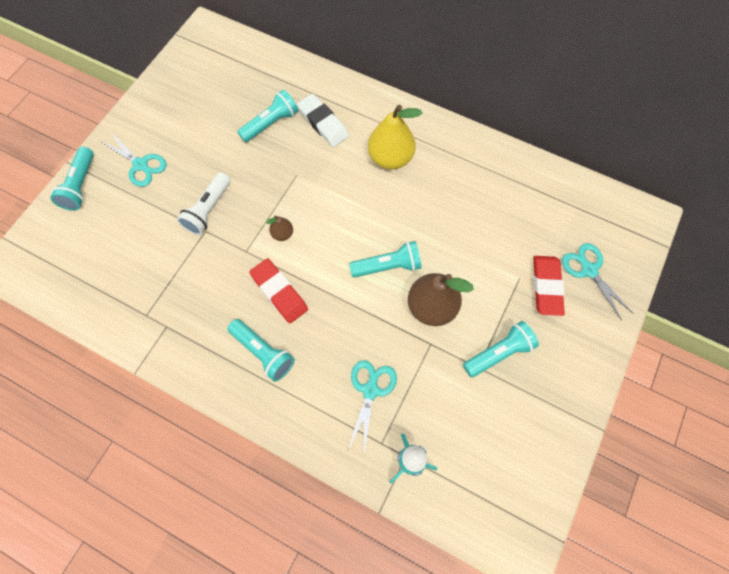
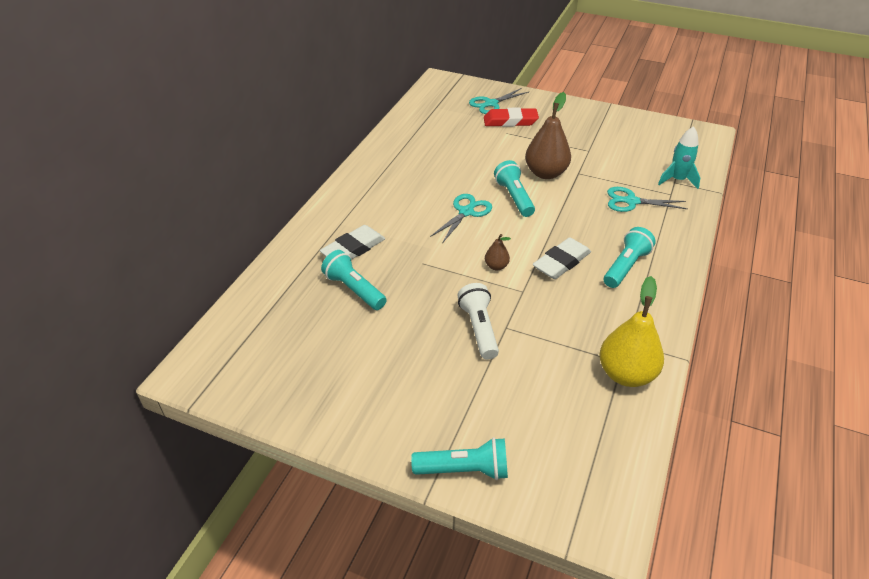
camera: 95 degrees left, 25 degrees down
turquoise scissors [100,132,167,187] -> turquoise scissors moved to [430,194,492,243]
white flashlight [177,173,230,235] -> white flashlight turned 120 degrees counterclockwise [458,283,499,360]
red eraser [249,258,308,323] -> white eraser [533,237,591,279]
yellow pear [368,105,422,170] -> yellow pear moved to [600,276,664,387]
turquoise flashlight [463,321,539,378] -> none

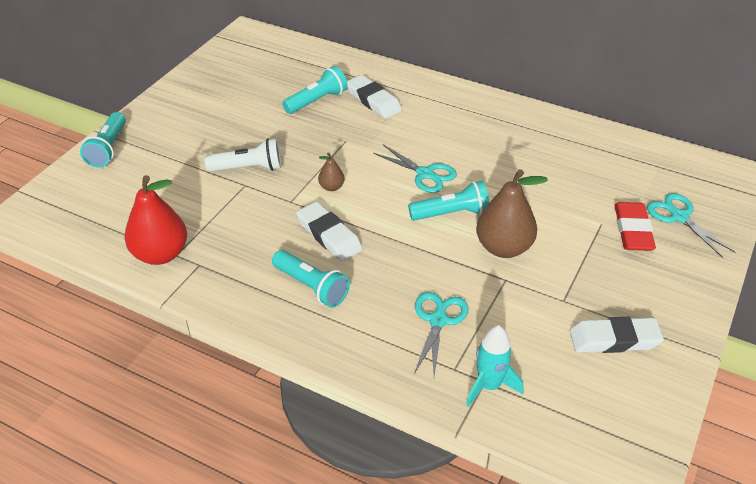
camera: 95 degrees right, 0 degrees up
yellow pear [600,276,664,387] -> red pear [125,175,187,265]
none -> white eraser [570,317,664,353]

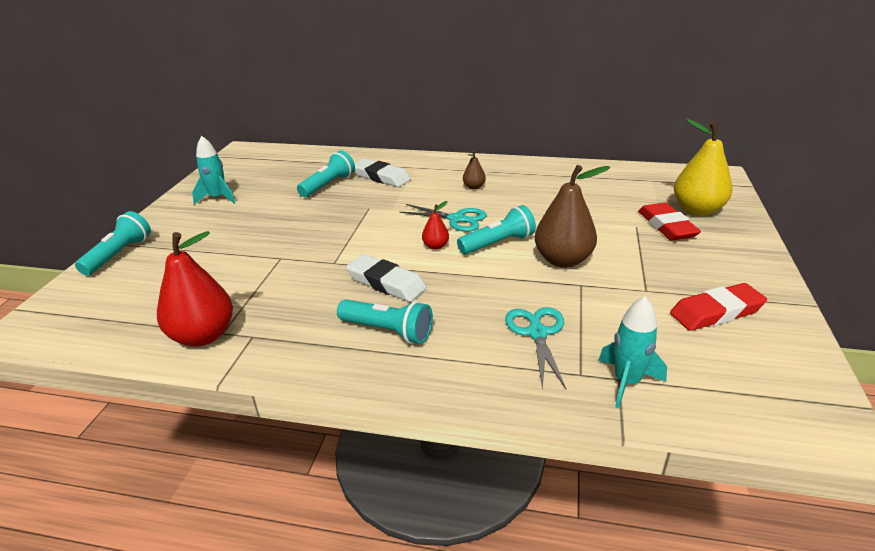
camera: 15 degrees left, 10 degrees down
turquoise flashlight [80,112,126,168] -> turquoise flashlight turned 150 degrees counterclockwise [75,211,151,276]
white flashlight [205,138,281,172] -> none
brown pear [318,152,345,191] -> brown pear moved to [463,151,486,189]
white eraser [570,317,664,353] -> red eraser [670,283,767,331]
turquoise scissors [647,193,736,258] -> yellow pear [674,119,732,216]
none -> turquoise rocket [192,136,235,204]
none -> red pear [422,201,449,250]

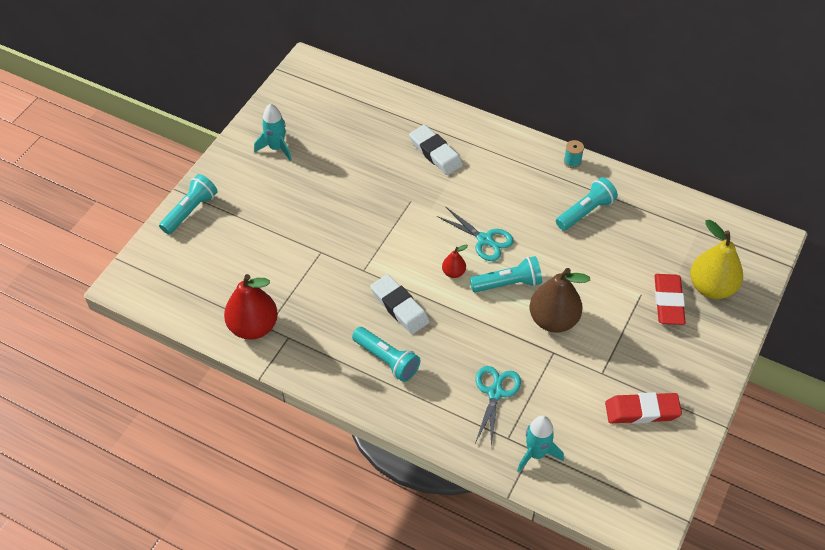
camera: 15 degrees right, 20 degrees up
turquoise flashlight [297,150,355,197] -> turquoise flashlight moved to [556,177,618,231]
brown pear [463,151,486,189] -> none
none -> turquoise spool [564,140,584,168]

